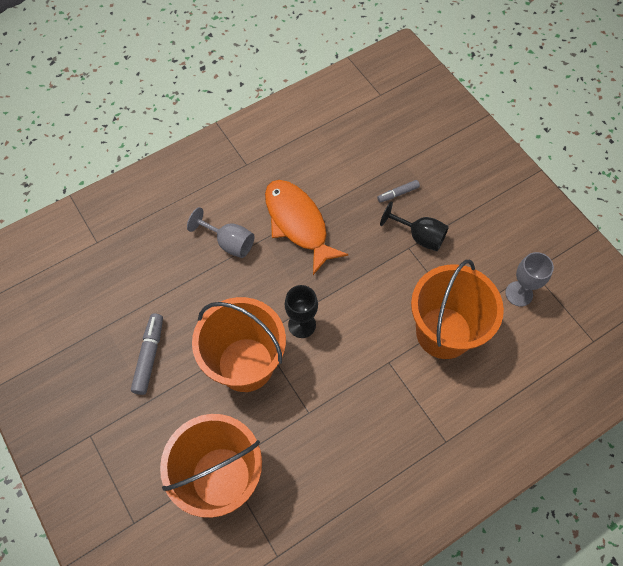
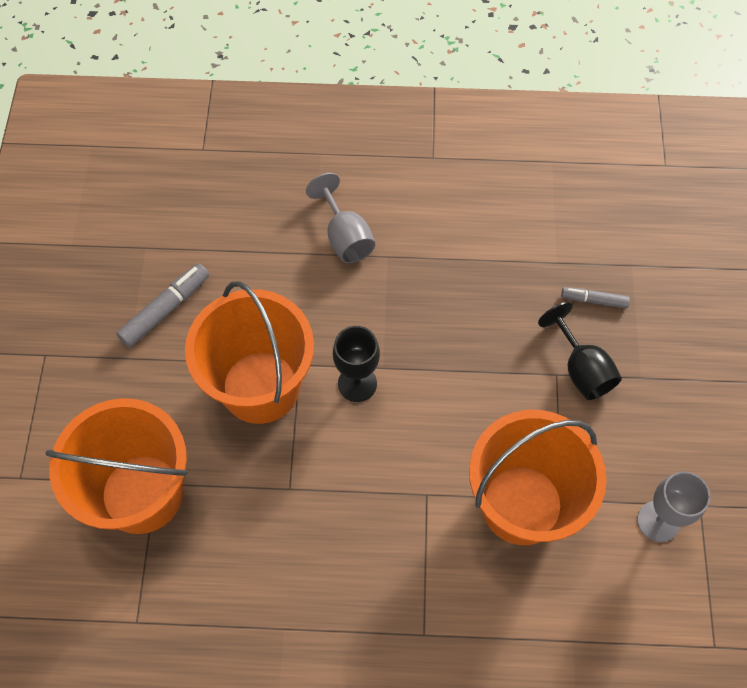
camera: 35 degrees right, 0 degrees up
orange fish [265,180,349,275] -> none

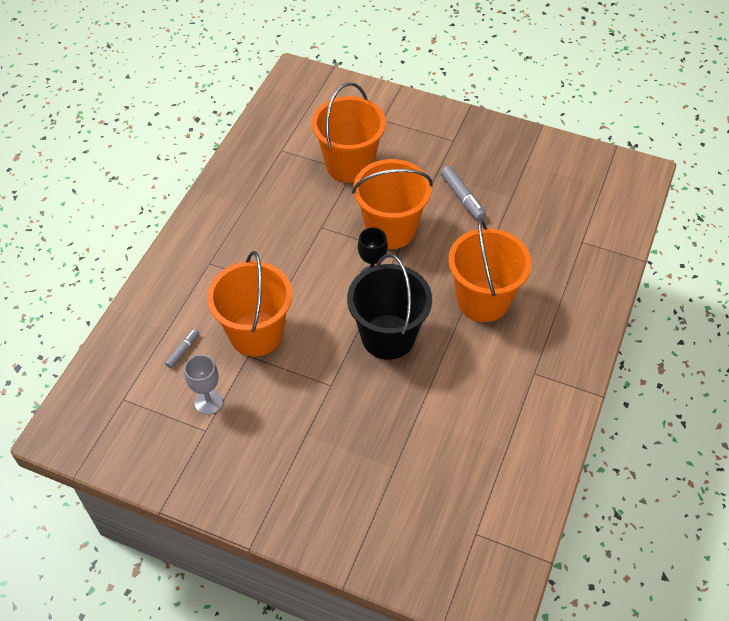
camera: 110 degrees right, 10 degrees down
grey goblet [306,173,375,263] -> orange bucket [448,218,532,322]
black goblet [538,302,622,400] -> none
grey marker [561,287,630,308] -> grey marker moved to [165,329,199,368]
none -> black bucket [347,254,432,360]

